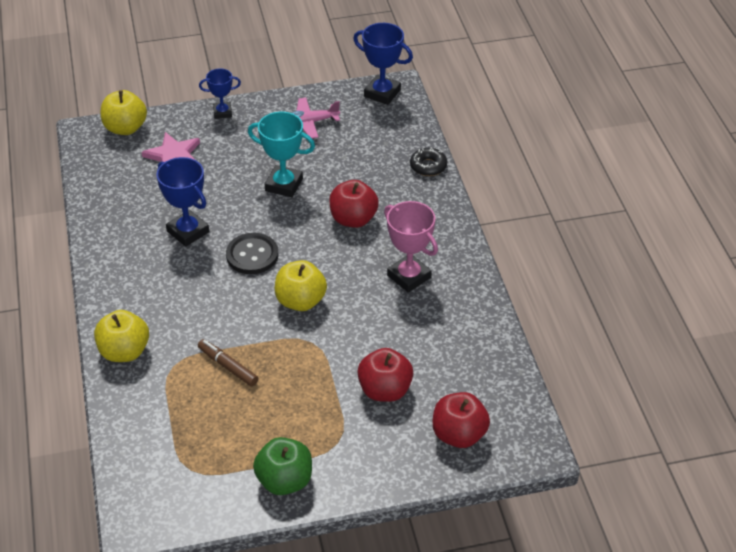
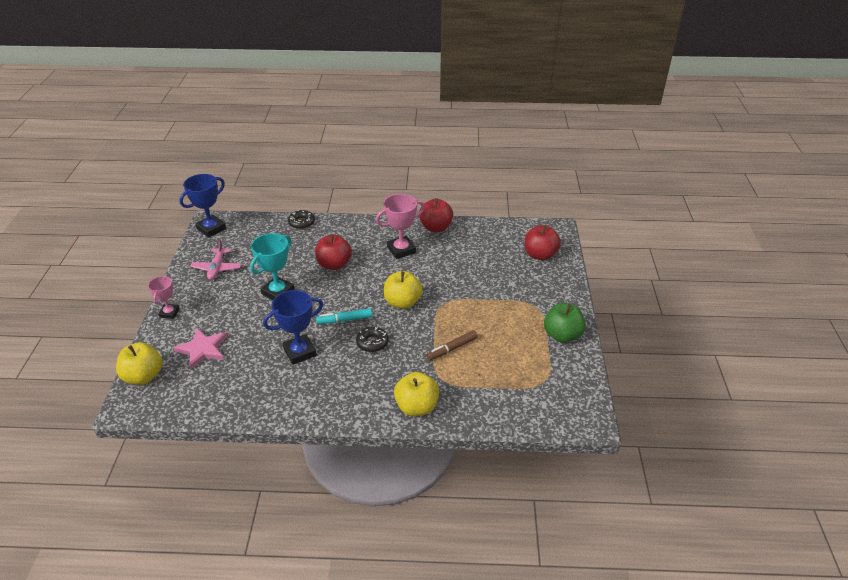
camera: 75 degrees left, 5 degrees down
blue trophy [199,68,241,119] -> pink trophy [148,276,180,319]
black button [226,233,278,274] -> turquoise marker [316,308,372,324]
red apple [357,348,413,402] -> red apple moved to [419,198,453,232]
none -> black donut [356,326,389,352]

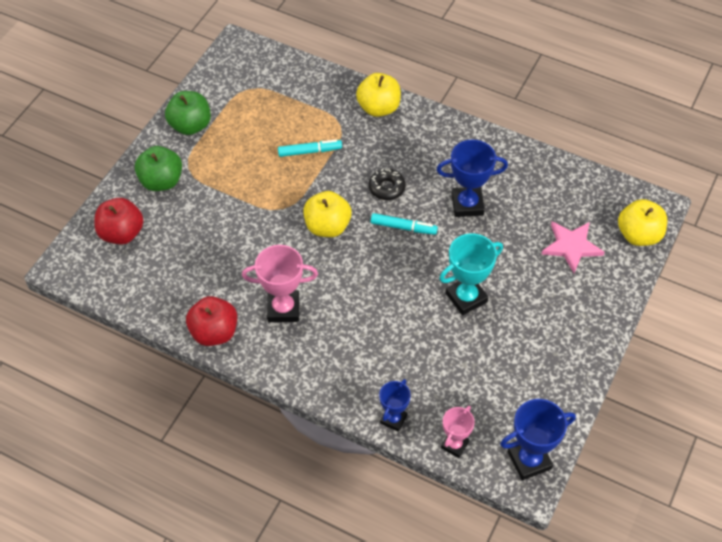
camera: 155 degrees left, 15 degrees up
pink trophy [148,276,180,319] -> pink trophy moved to [441,406,475,458]
pink plane [190,240,242,280] -> none
black donut [288,210,315,229] -> blue trophy [379,379,411,432]
red apple [315,234,352,270] -> none
brown marker [427,330,478,361] -> turquoise marker [278,139,342,157]
none -> green apple [135,146,182,191]

